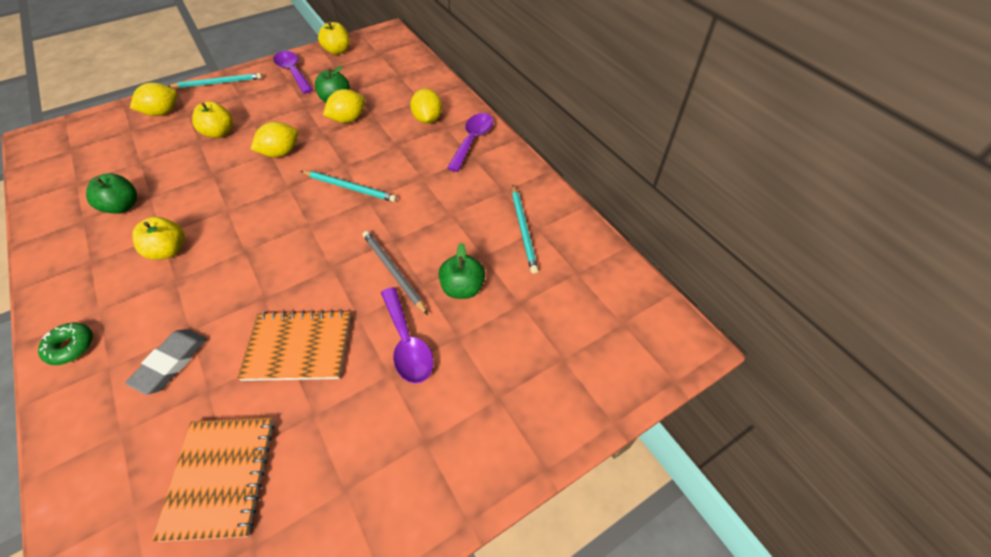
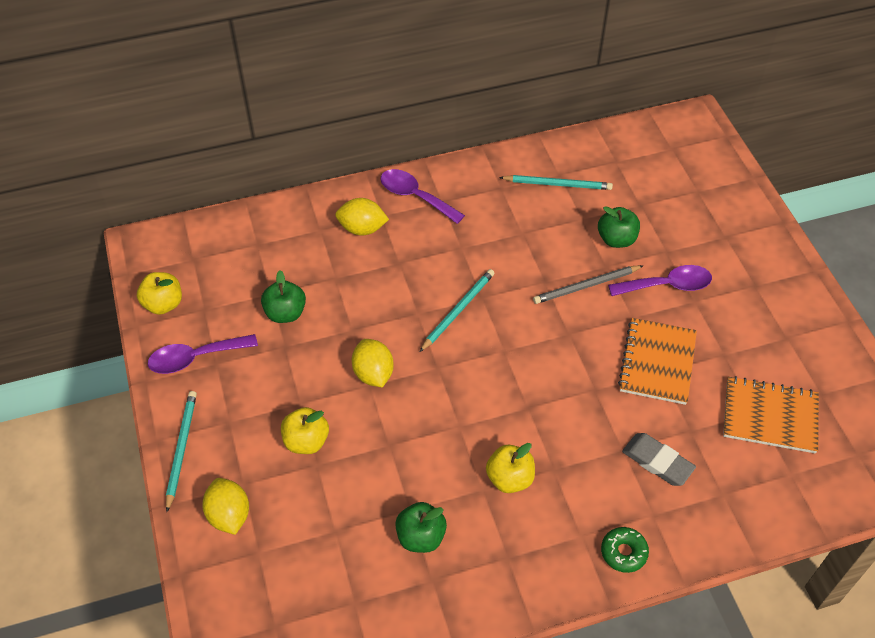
camera: 75 degrees left, 0 degrees up
yellow lemon [323,89,365,123] -> none

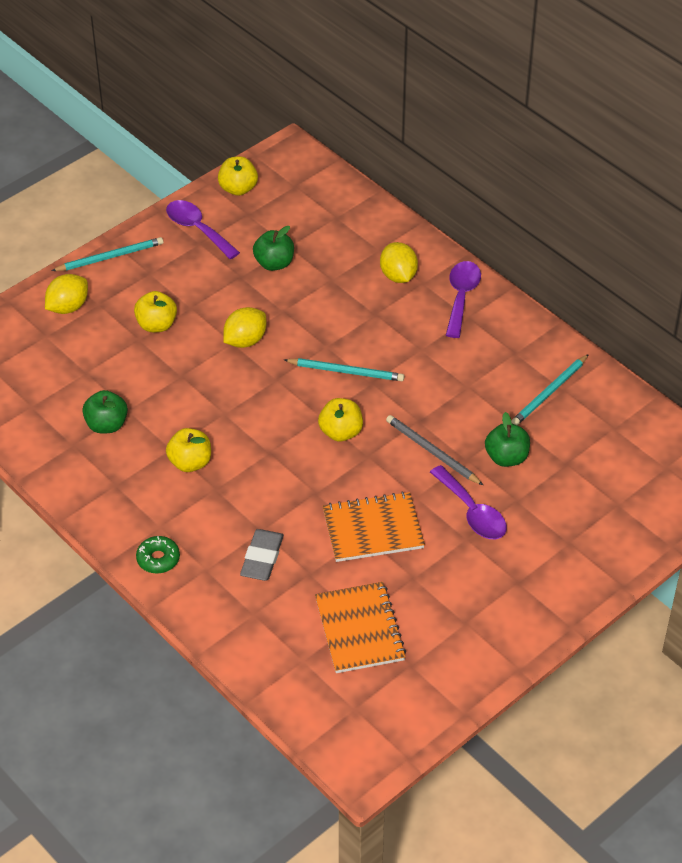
camera: 65 degrees right, 5 degrees down
turquoise pencil [499,175,613,190] -> turquoise pencil turned 60 degrees clockwise [511,354,589,425]
none -> yellow apple [318,398,363,442]

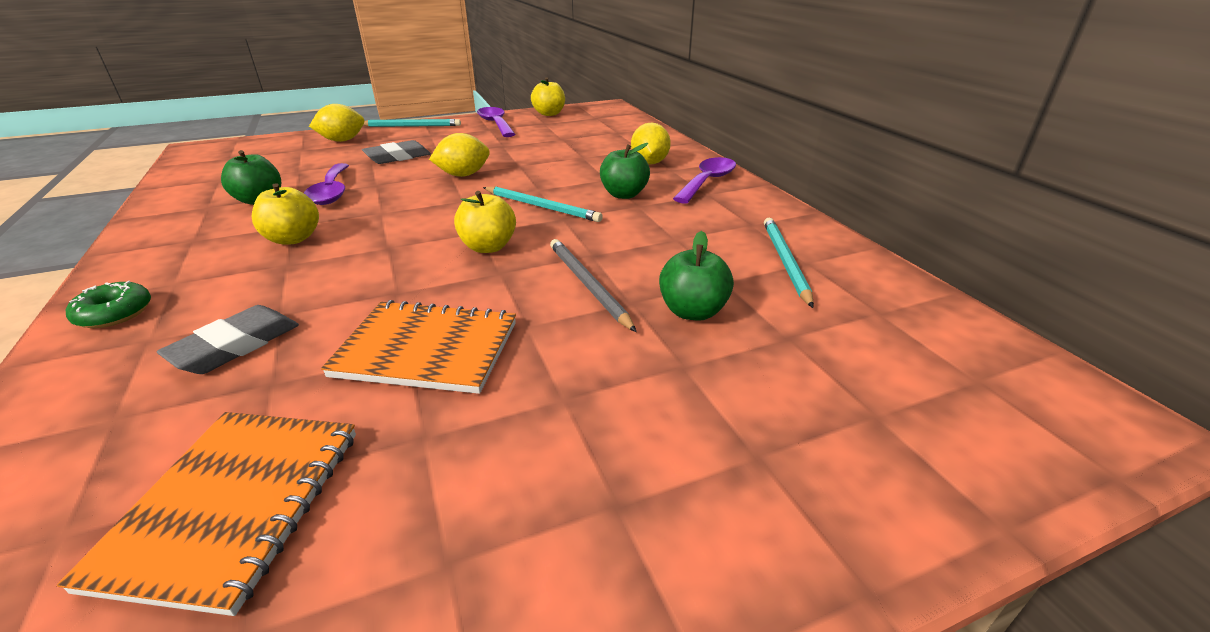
camera: 20 degrees right, 15 degrees down
yellow apple [134,291,177,332] -> grey eraser [362,140,431,164]
green apple [253,226,294,271] -> green apple moved to [600,143,650,199]
purple spoon [430,465,507,539] -> purple spoon moved to [304,163,349,205]
turquoise pencil [511,354,589,425] -> turquoise pencil turned 120 degrees clockwise [764,218,814,308]

